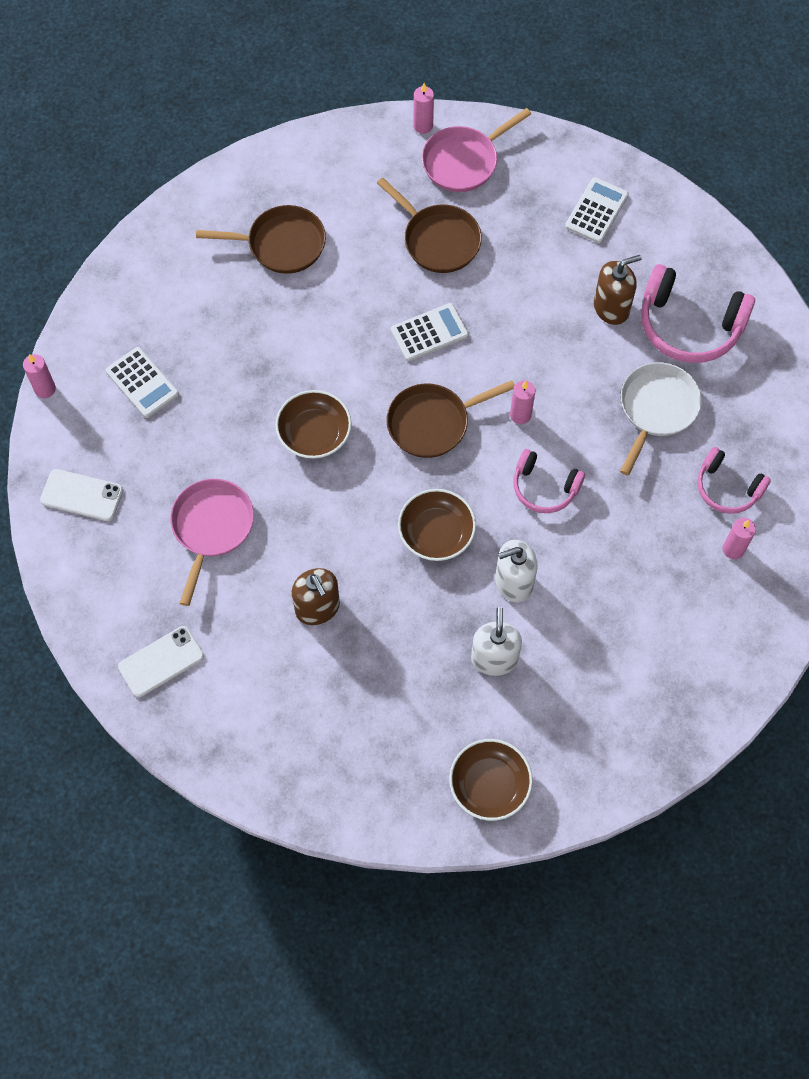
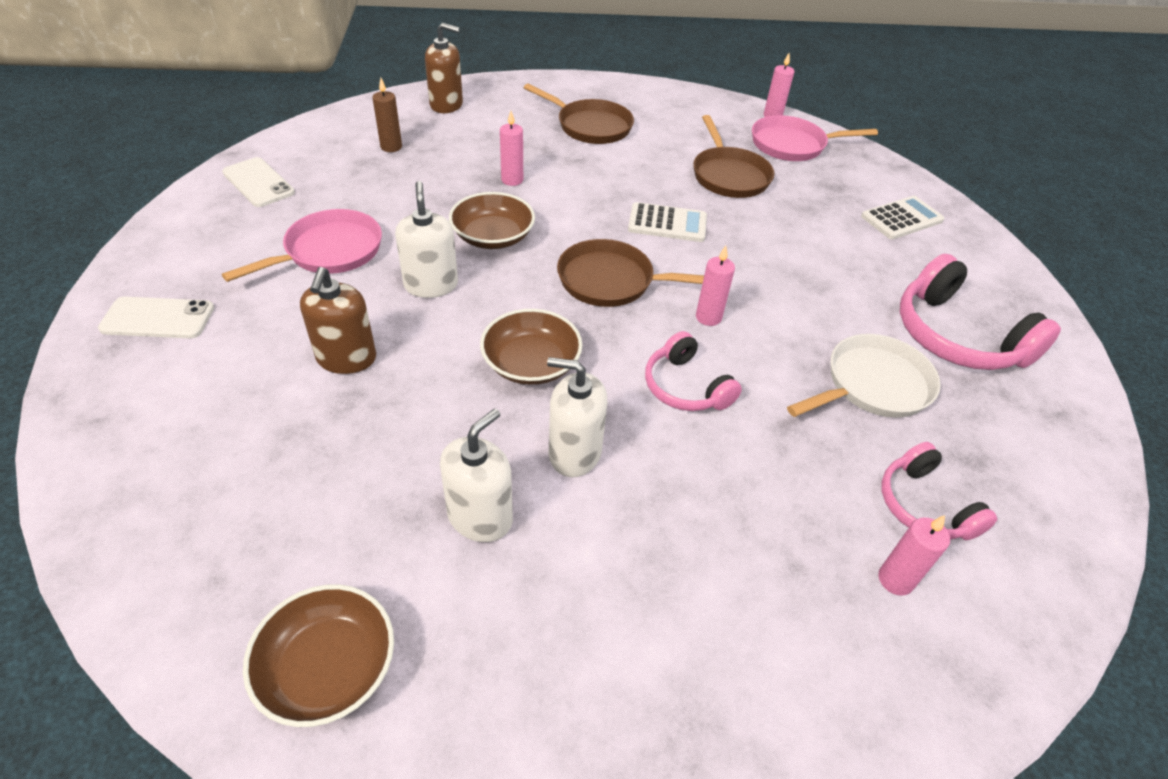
camera: 30 degrees right, 20 degrees down
pink candle [23,354,56,398] -> pink candle moved to [500,111,523,186]
white calculator [106,347,179,418] -> brown candle [372,78,402,152]
brown soap dispenser [594,255,642,325] -> brown soap dispenser moved to [425,23,463,113]
none -> white soap dispenser [395,181,458,298]

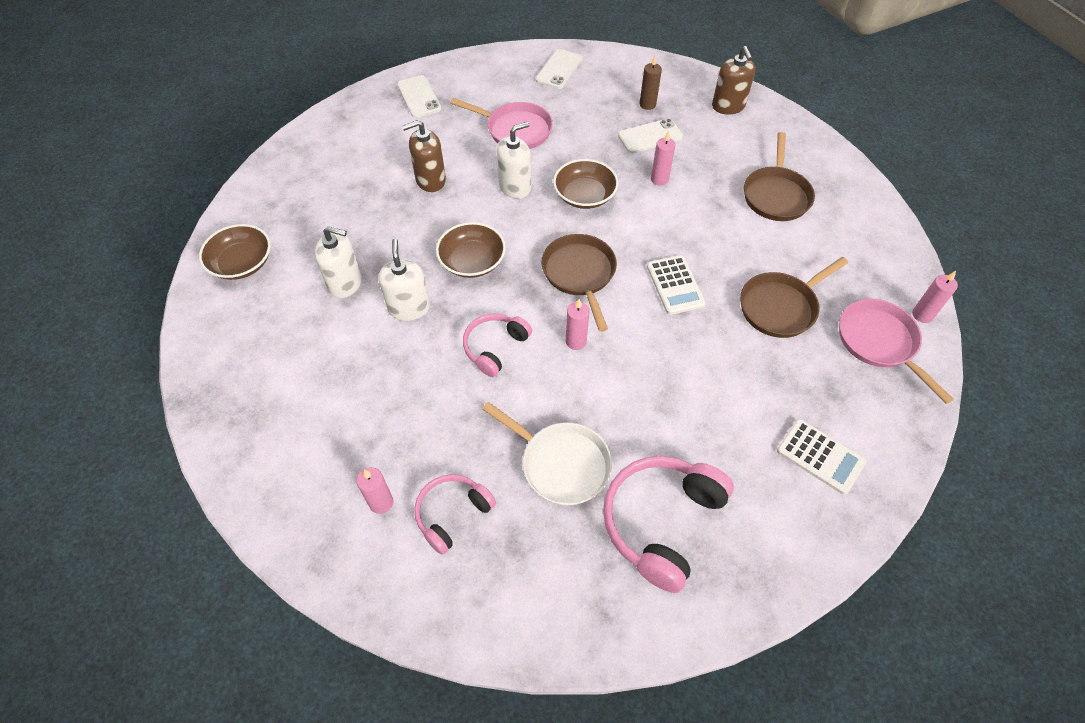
camera: 70 degrees right, 10 degrees up
none -> white phone [618,118,683,153]

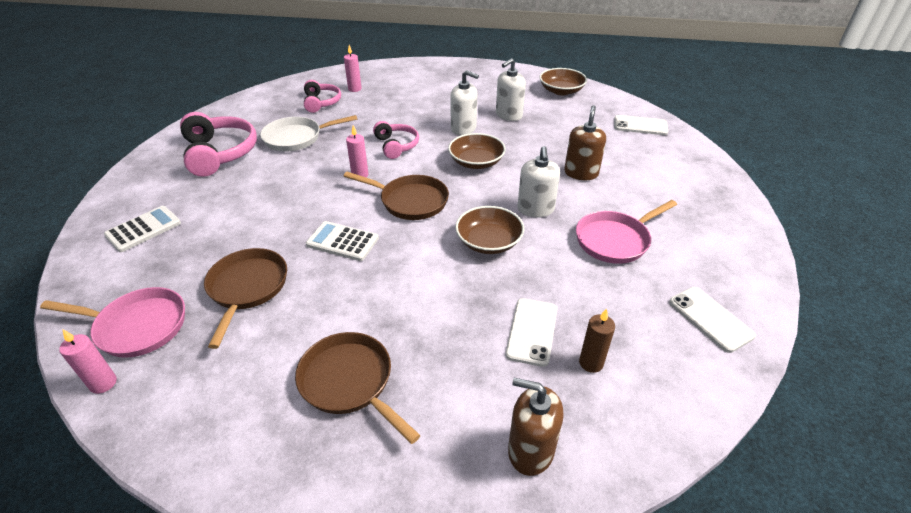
camera: 125 degrees right, 15 degrees down
white phone [397,75,441,118] -> white phone moved to [614,115,668,135]
pink candle [651,131,676,185] -> none
white calculator [777,419,867,495] -> white calculator turned 150 degrees clockwise [104,206,181,252]

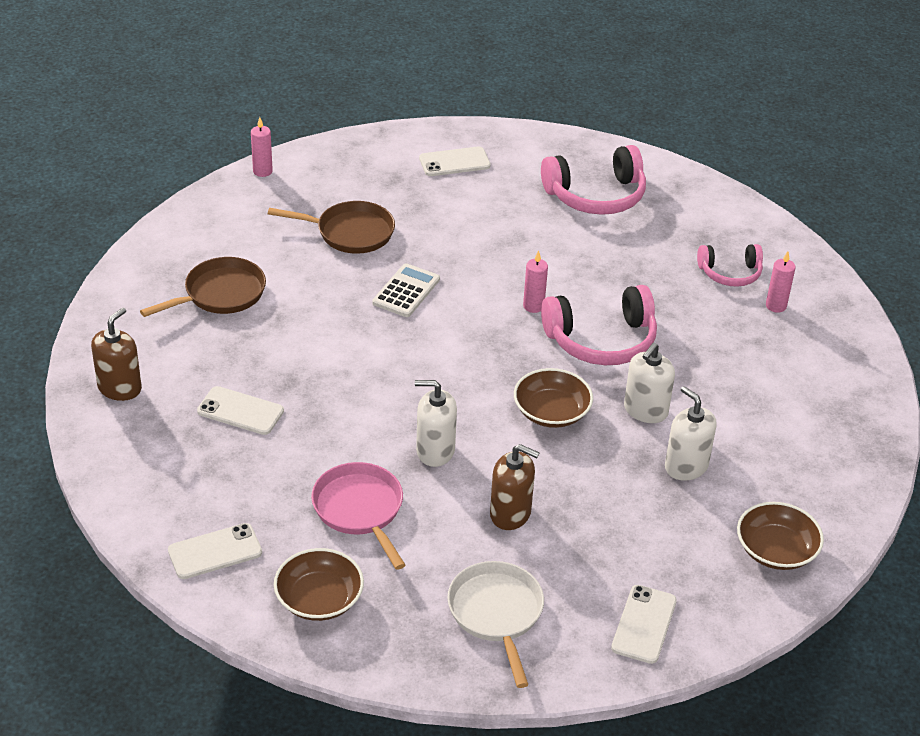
camera: 95 degrees right, 0 degrees up
pink pan [40,287,185,358] -> none
white calculator [104,206,181,252] -> white phone [419,146,491,176]
white pan [260,115,357,152] -> white pan moved to [447,561,544,688]
brown pan [344,172,449,220] -> none
pink headphones [373,121,419,159] -> pink headphones [541,285,657,365], size x1.66
brown bowl [455,206,524,254] -> brown bowl moved to [274,548,364,621]
brown candle [579,308,615,373] -> none

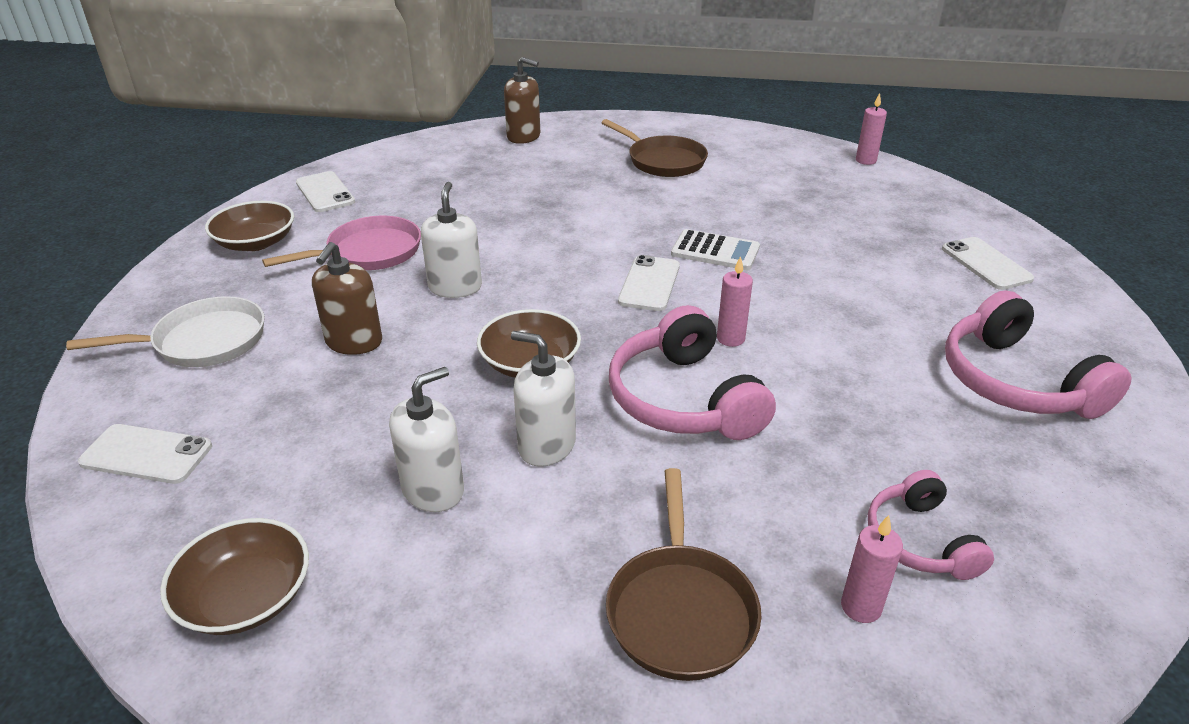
camera: 85 degrees right, 5 degrees down
white phone [197,386,284,435] -> white phone moved to [618,255,680,311]
brown pan [268,201,395,254] -> brown pan moved to [606,468,761,681]

